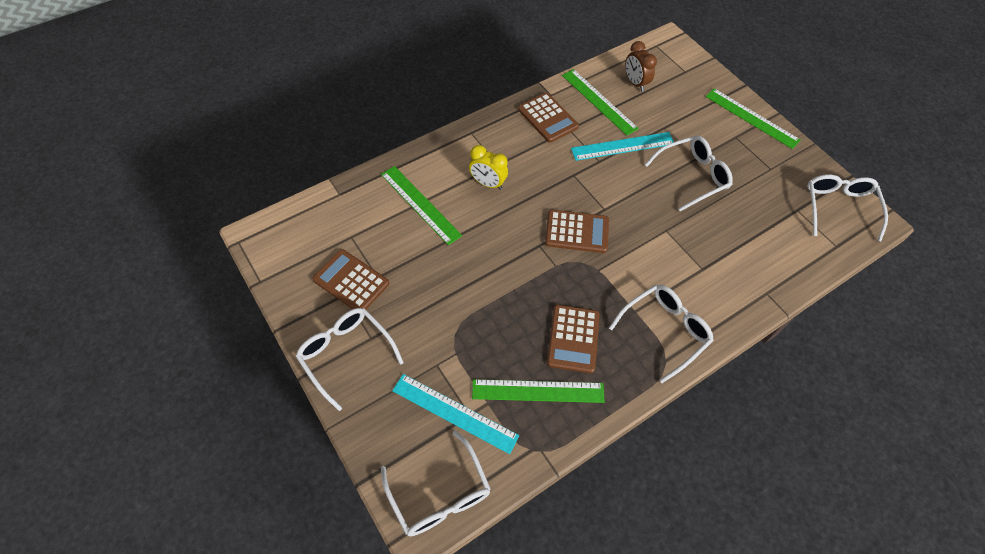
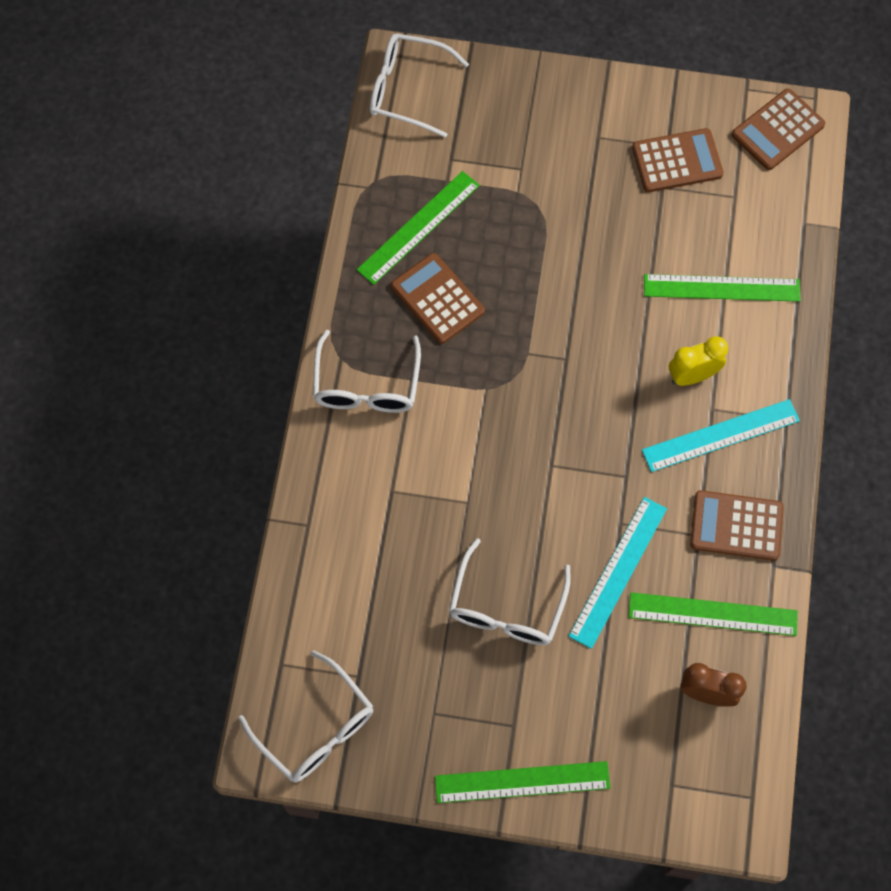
camera: 135 degrees right, 10 degrees up
white glasses [296,308,404,411] -> none
turquoise ruler [392,374,519,454] -> turquoise ruler moved to [642,399,800,472]
brown calculator [545,210,609,253] -> brown calculator moved to [732,89,825,170]

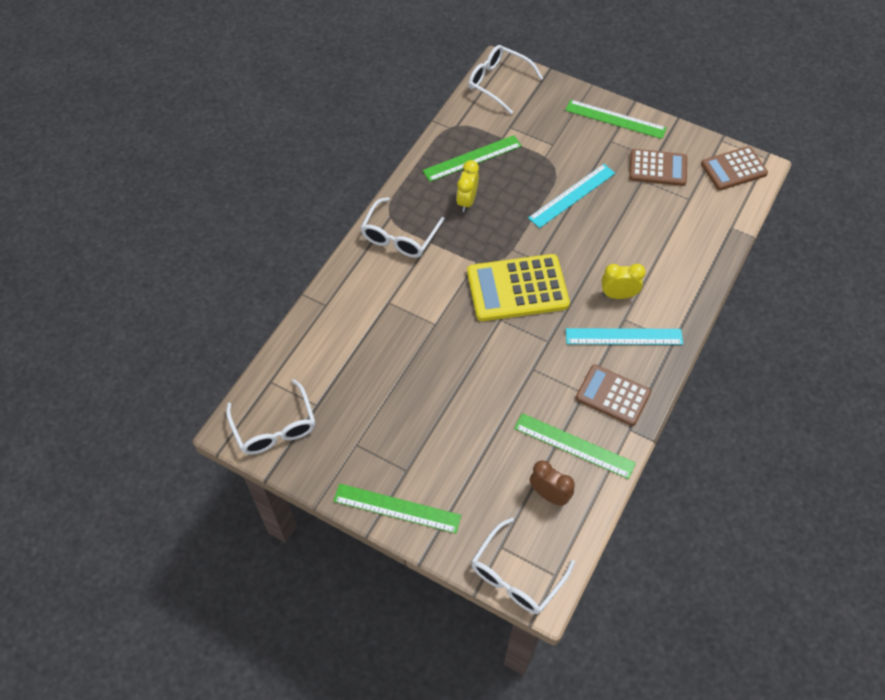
camera: 20 degrees right, 10 degrees down
brown calculator [391,253,485,344] -> yellow clock [456,160,479,212]
white glasses [449,538,571,645] -> white glasses moved to [471,518,575,614]
turquoise ruler [569,497,667,649] -> turquoise ruler moved to [528,164,615,228]
green ruler [644,274,801,302] -> green ruler moved to [565,100,667,139]
none -> yellow calculator [467,254,570,321]

